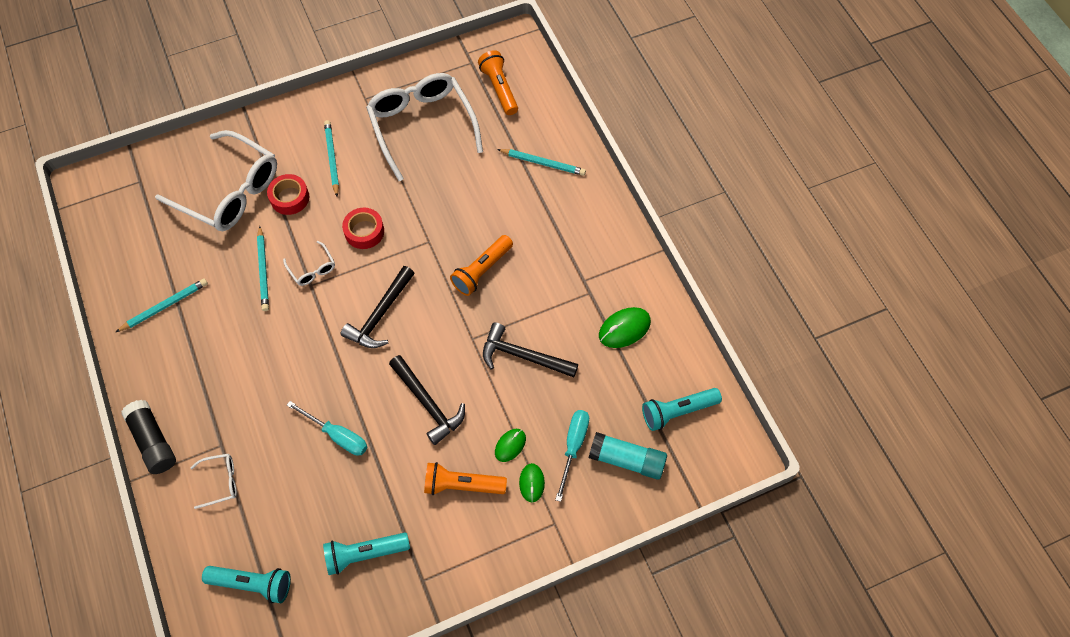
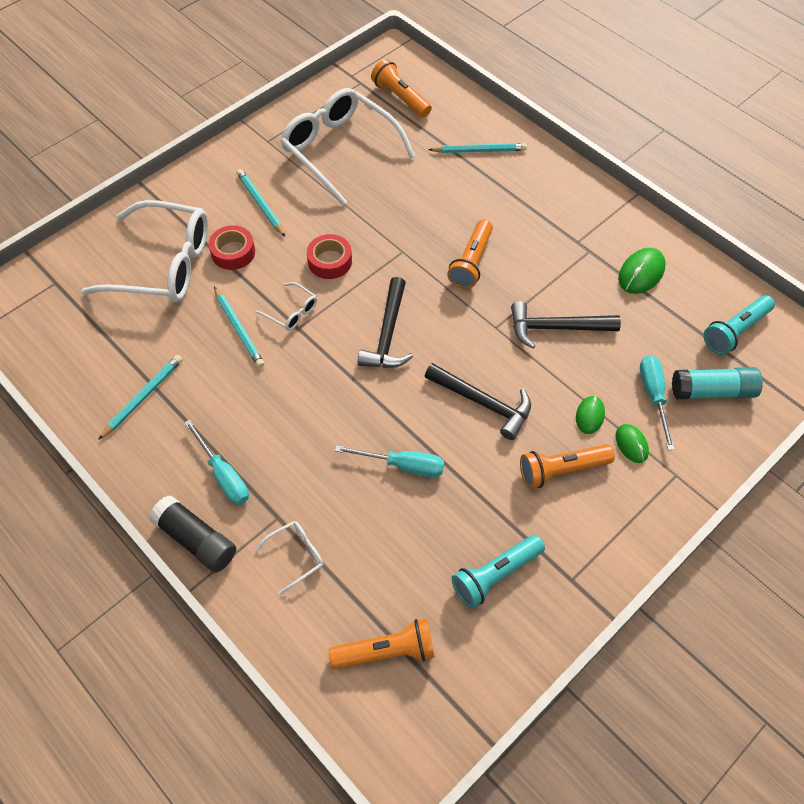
camera: 20 degrees left, 5 degrees down
turquoise flashlight [202,566,291,603] -> orange flashlight [328,619,435,669]
none -> turquoise screwdriver [184,419,249,505]

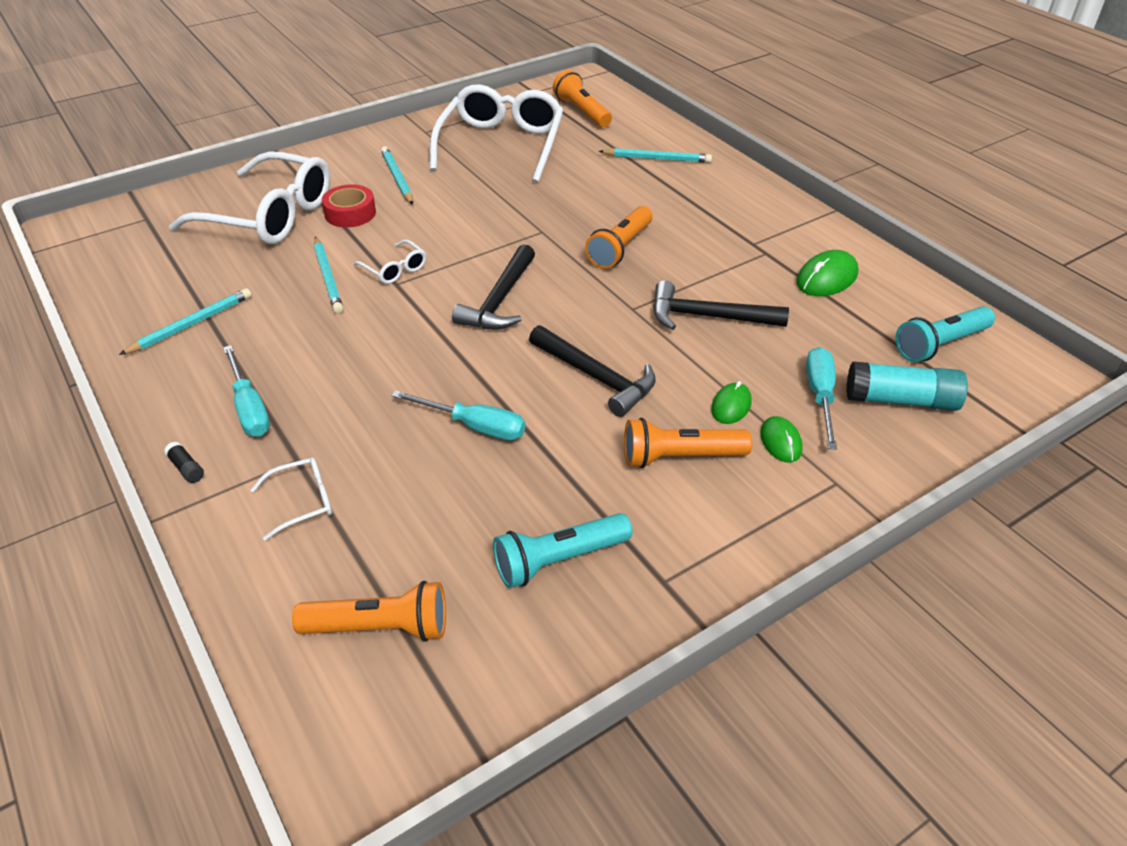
camera: 10 degrees right, 15 degrees down
black glue stick [149,495,236,573] -> black glue stick [164,442,204,483], size x0.43
white glasses [281,88,415,205] -> white glasses turned 45 degrees clockwise [430,84,563,182]
red tape [307,234,352,279] -> none

